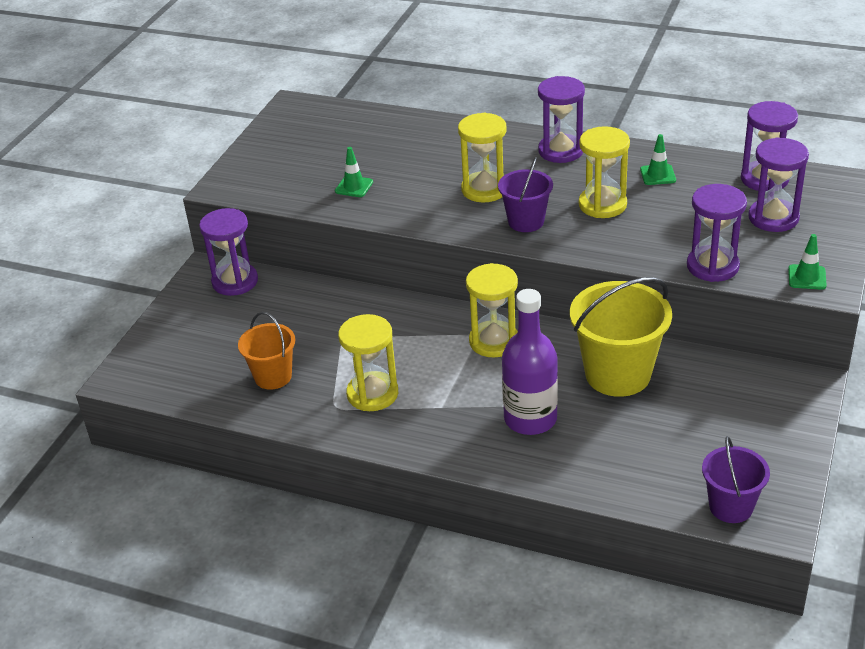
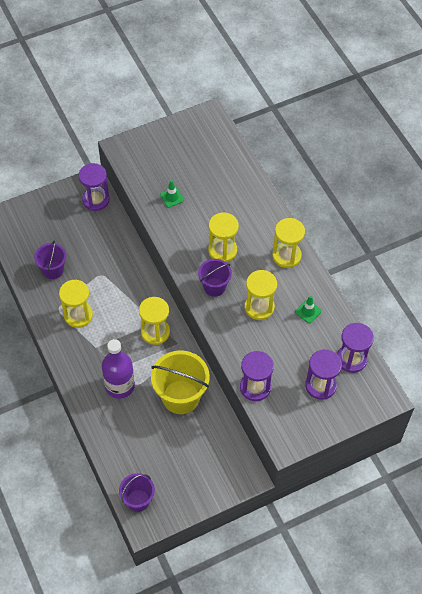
camera: 40 degrees right, 20 degrees up
orange bucket [238,312,295,390] -> purple bucket [34,241,66,279]
purple hourglass [538,76,585,163] -> yellow hourglass [272,218,305,268]
green traffic cone [788,234,827,290] -> none

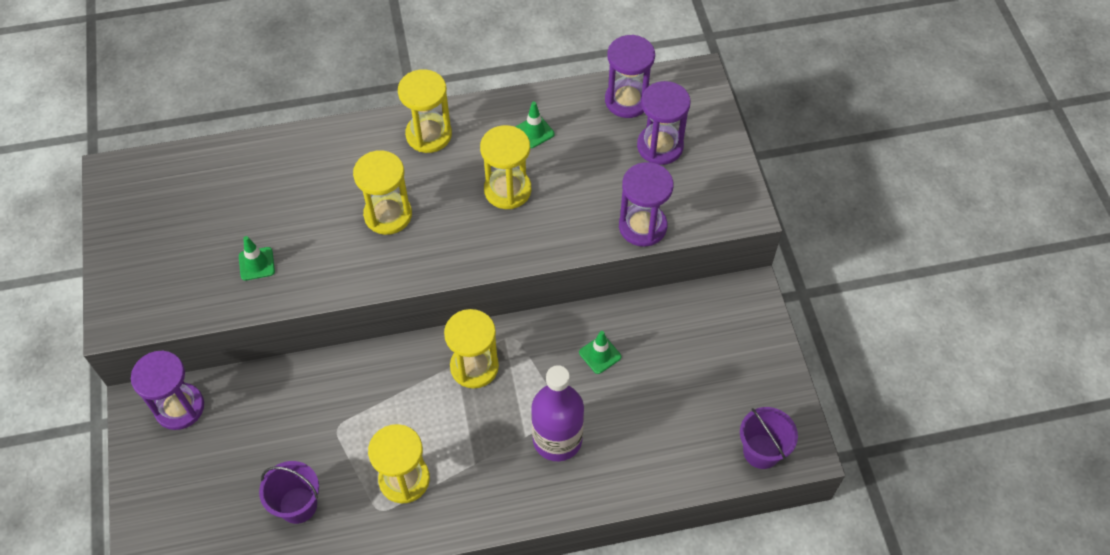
camera: 75 degrees left, 0 degrees up
yellow bucket [151,350,210,414] -> green traffic cone [579,331,621,374]
purple bucket [198,259,232,297] -> none

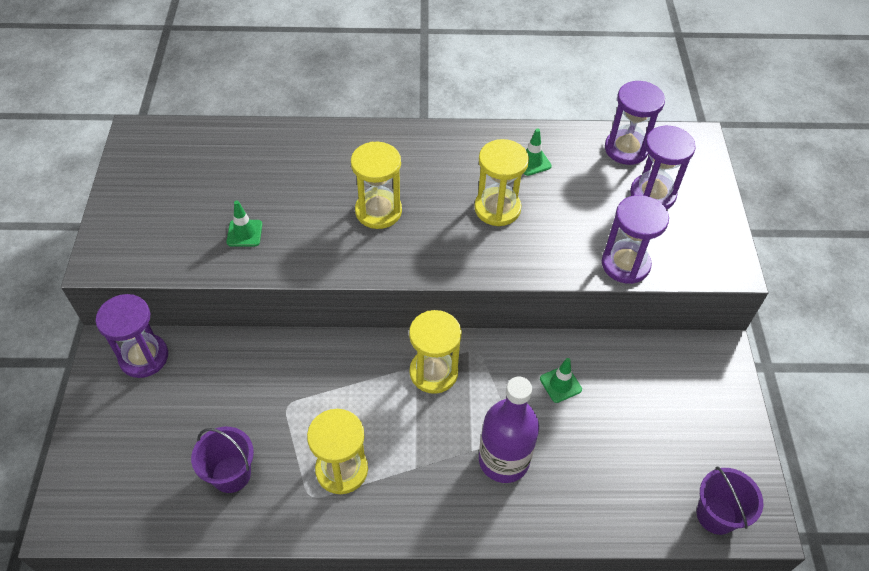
camera: 10 degrees right, 5 degrees down
yellow hourglass [398,69,452,153] -> none

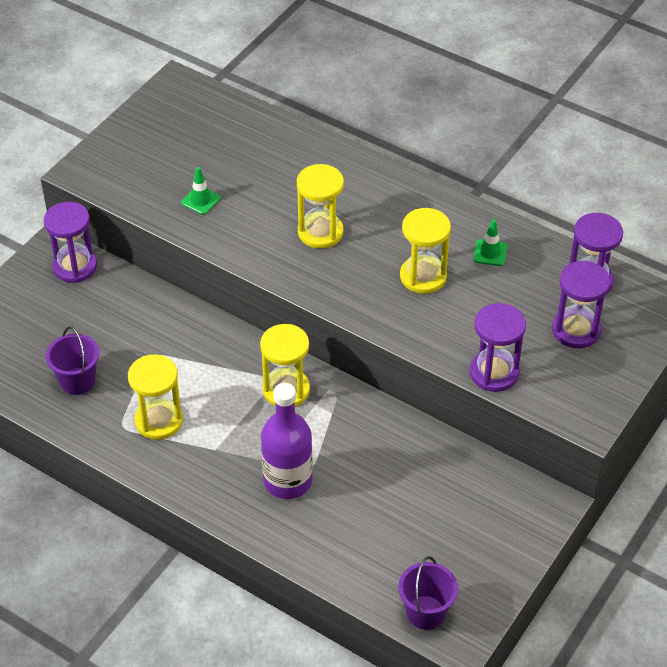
camera: 35 degrees right, 5 degrees down
green traffic cone [540,358,582,403] -> none

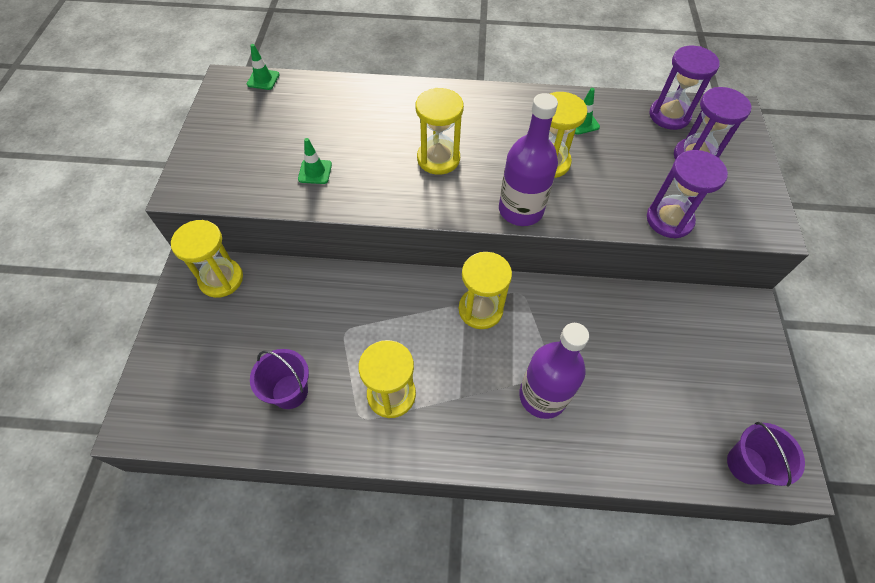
camera: 30 degrees left, 10 degrees up
purple hourglass [43,202,97,283] -> yellow hourglass [171,220,243,298]
none -> green traffic cone [247,44,280,90]
none -> purple bottle [499,93,558,226]

